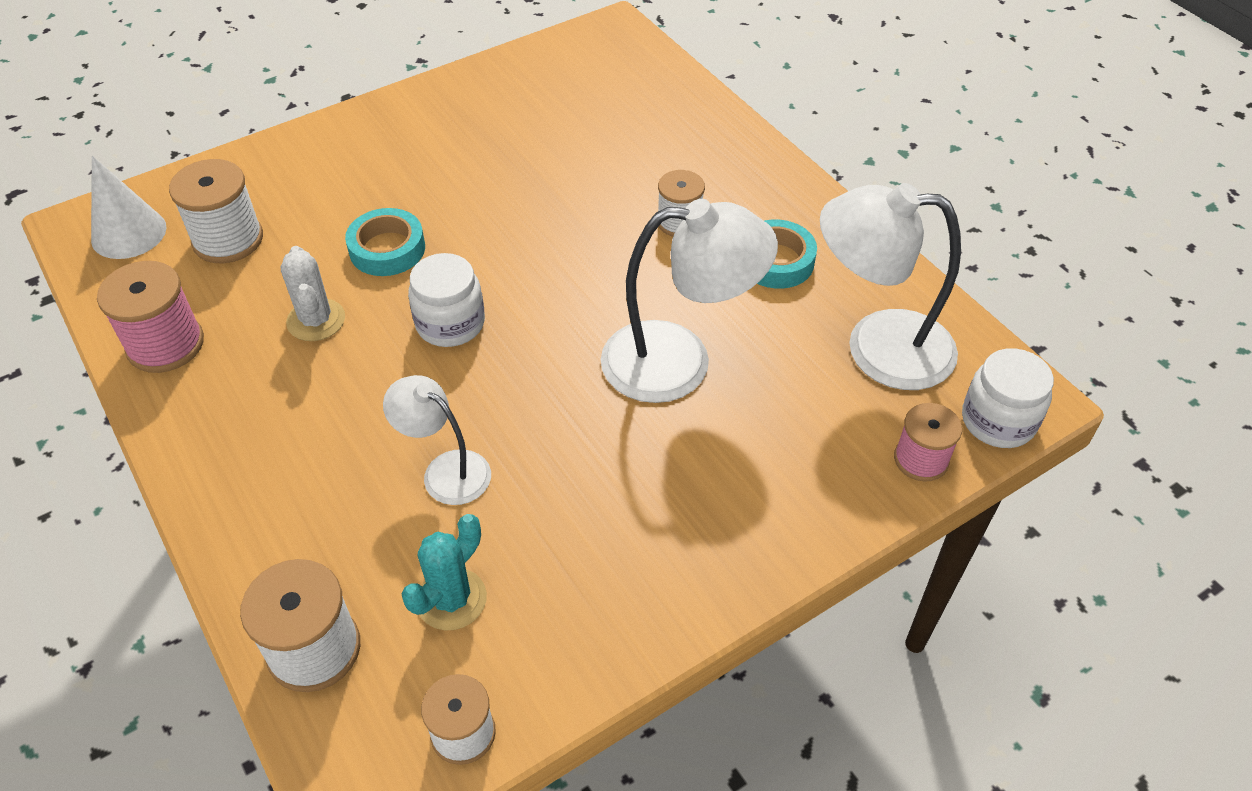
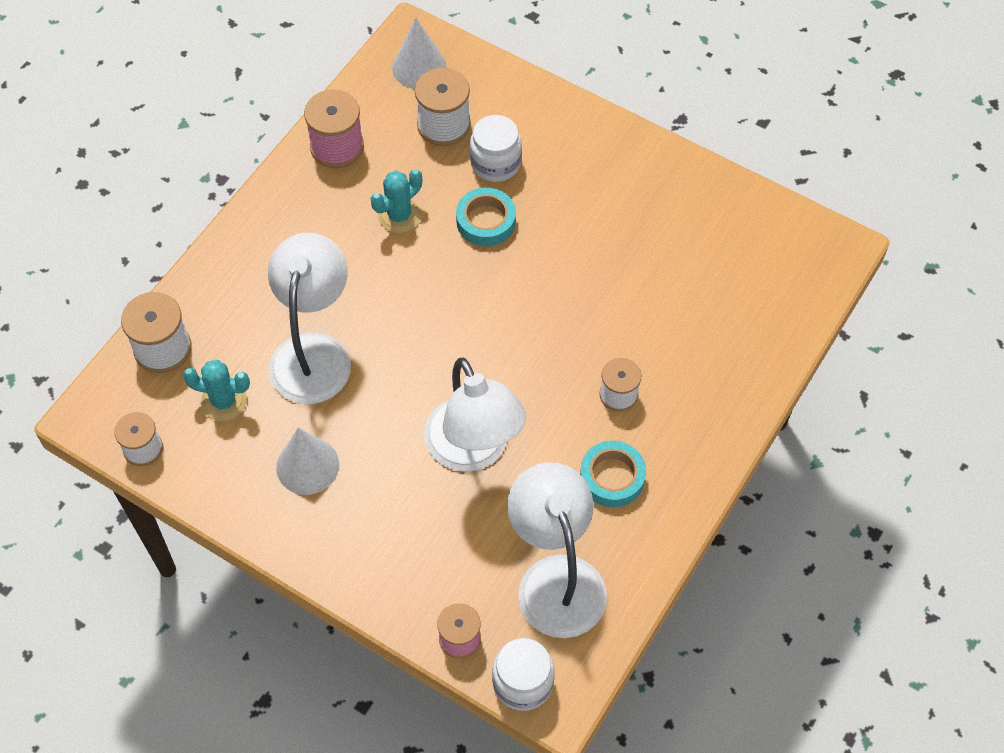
camera: 65 degrees right, 10 degrees up
white cactus [281,246,345,341] -> turquoise cactus [371,169,422,233]
white lamp [383,375,491,505] -> white lamp [268,233,351,404], size x1.75
white jar [408,253,485,347] -> white jar moved to [470,115,522,182]
none -> white cone [276,427,339,495]

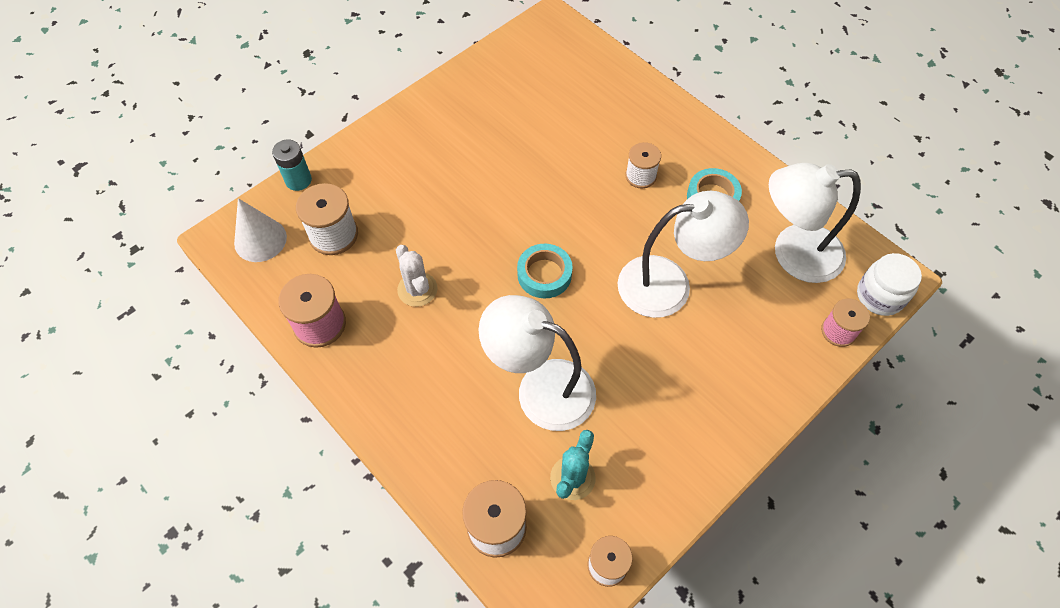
camera: 75 degrees left, 0 degrees up
white cone [276,427,339,495] -> none
turquoise cactus [371,169,422,233] -> white cactus [396,245,437,307]
turquoise tape [456,188,516,246] -> turquoise tape moved to [517,244,573,298]
white jar [470,115,522,182] -> none
none -> turquoise battery [272,139,312,191]

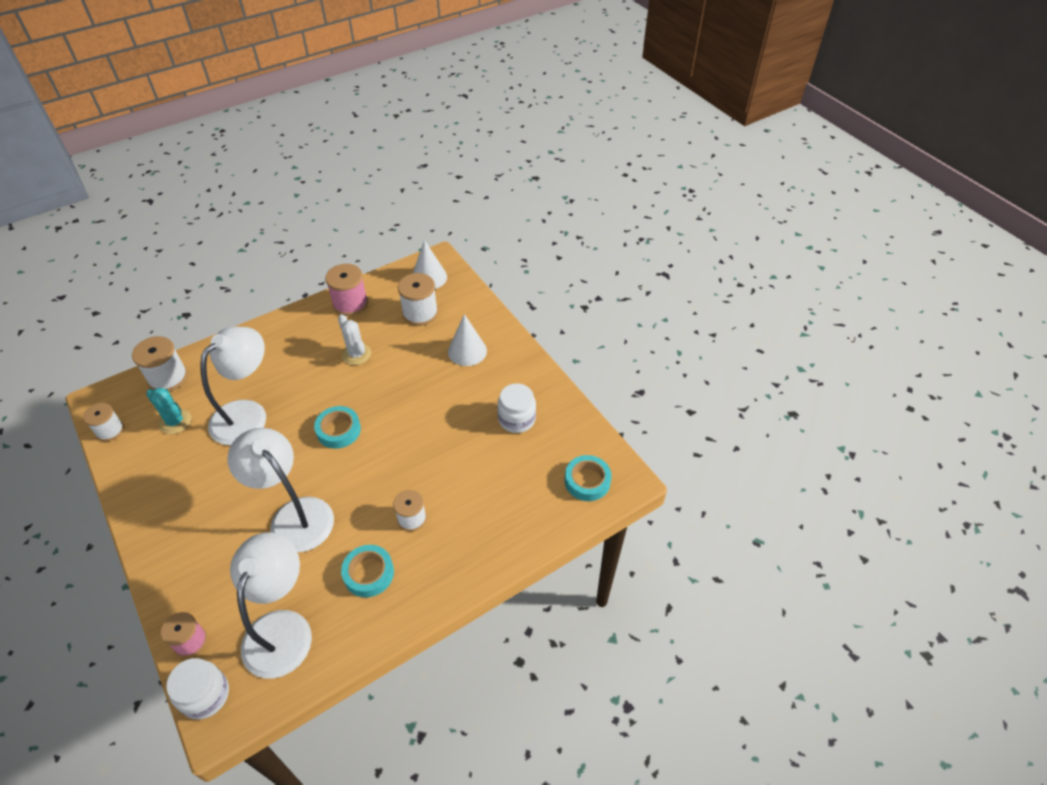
camera: 100 degrees right, 10 degrees down
turquoise battery [272,139,312,191] -> none
white cactus [396,245,437,307] -> white cactus turned 75 degrees clockwise [338,314,371,365]
white lamp [618,191,749,318] -> white lamp turned 135 degrees clockwise [227,428,334,552]
none -> white cone [448,314,487,366]
none -> white jar [497,383,536,433]
none -> turquoise tape [565,455,611,501]

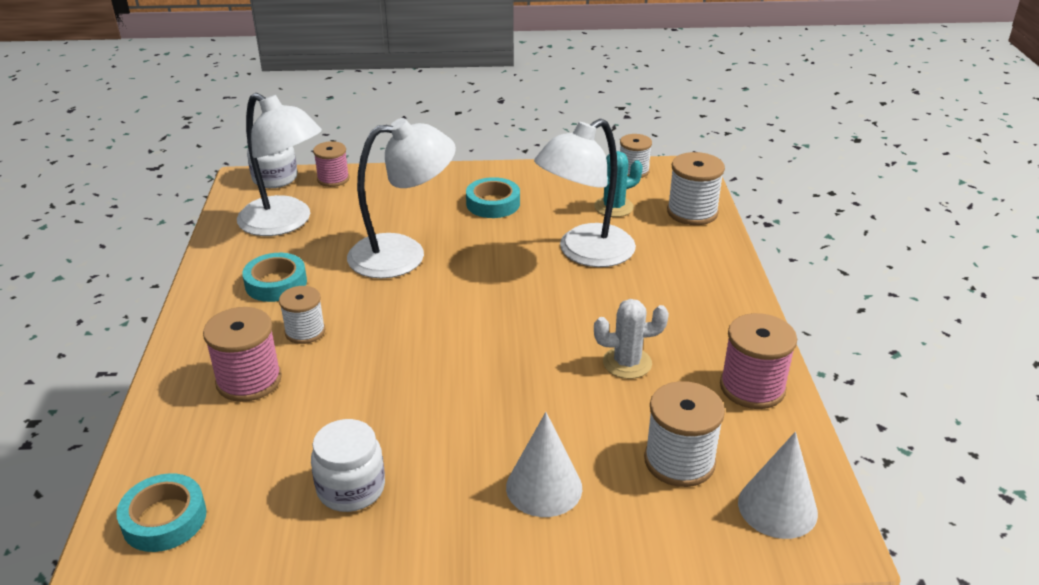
camera: 120 degrees right, 15 degrees down
white lamp [200,327,266,446] -> white lamp turned 75 degrees clockwise [534,119,636,267]
turquoise tape [314,406,361,449] -> turquoise tape moved to [466,177,520,218]
none -> pink spool [203,307,282,402]

